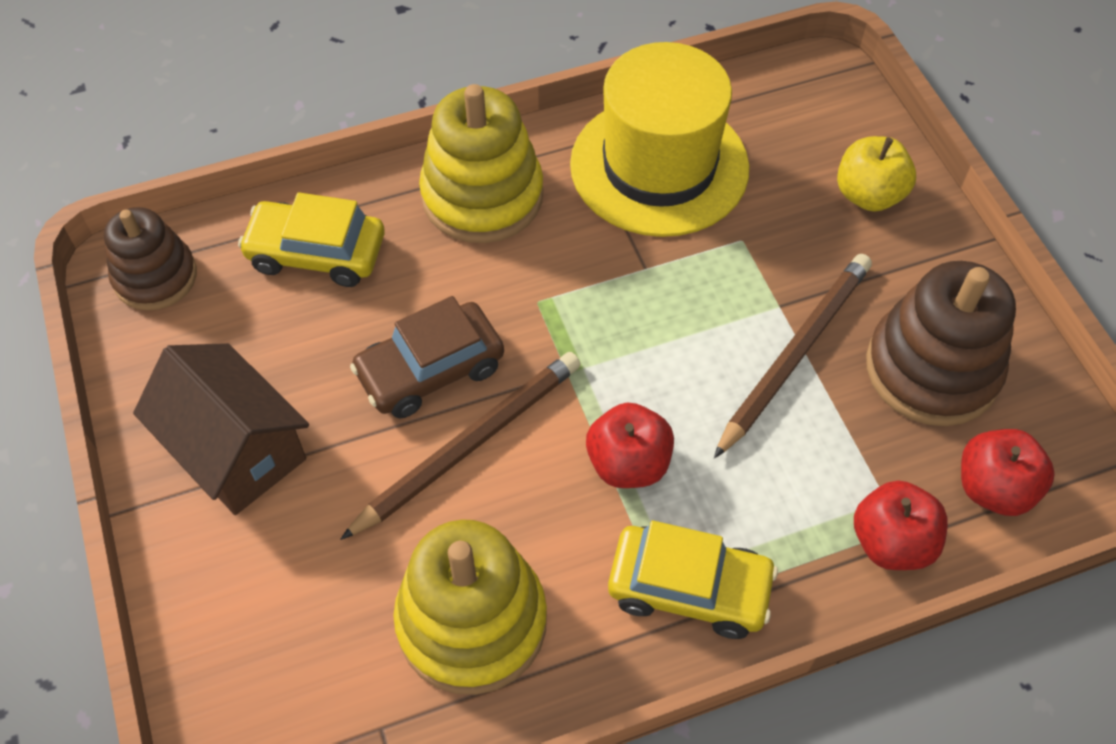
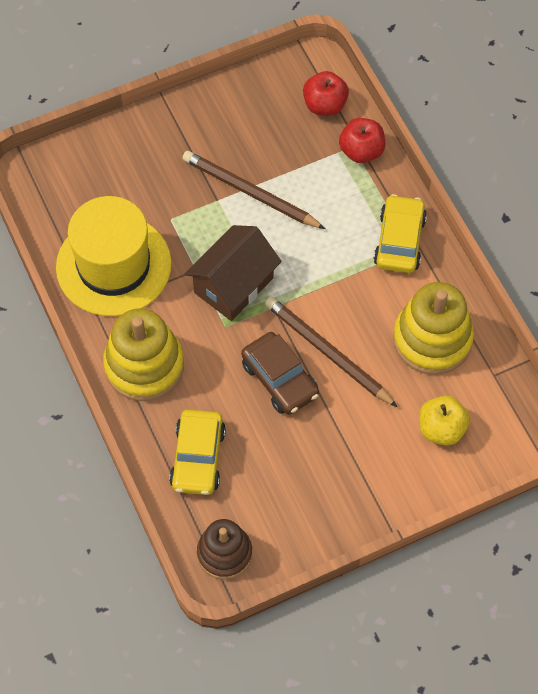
camera: 95 degrees left, 5 degrees up
brown house [133,343,309,515] -> brown house moved to [185,225,282,321]
red apple [586,403,674,488] -> none
yellow apple [837,136,916,212] -> yellow apple moved to [419,395,470,445]
brown stacking toy [866,261,1016,426] -> none

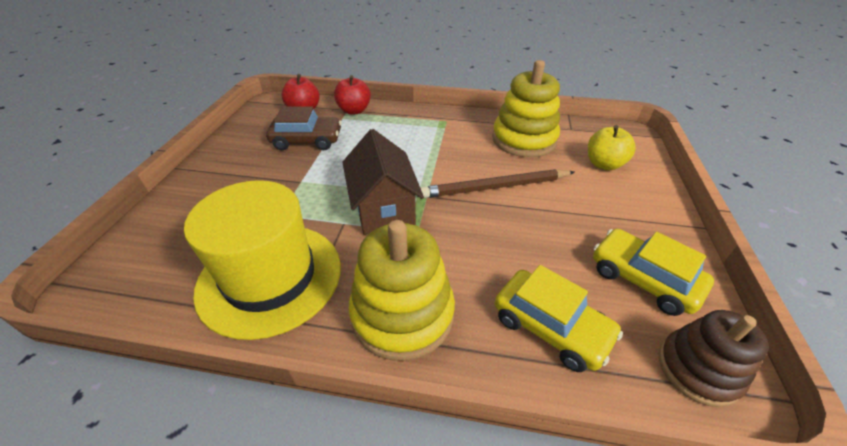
camera: 55 degrees left, 20 degrees down
brown pencil [182,151,325,229] -> none
brown car [241,332,319,415] -> brown car moved to [266,106,342,150]
yellow car [374,194,427,273] -> yellow car moved to [593,228,714,316]

